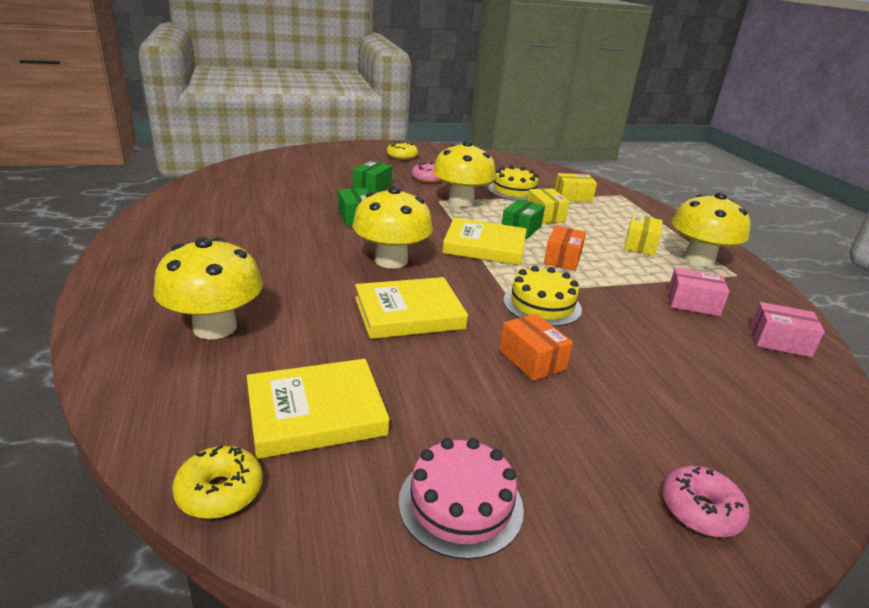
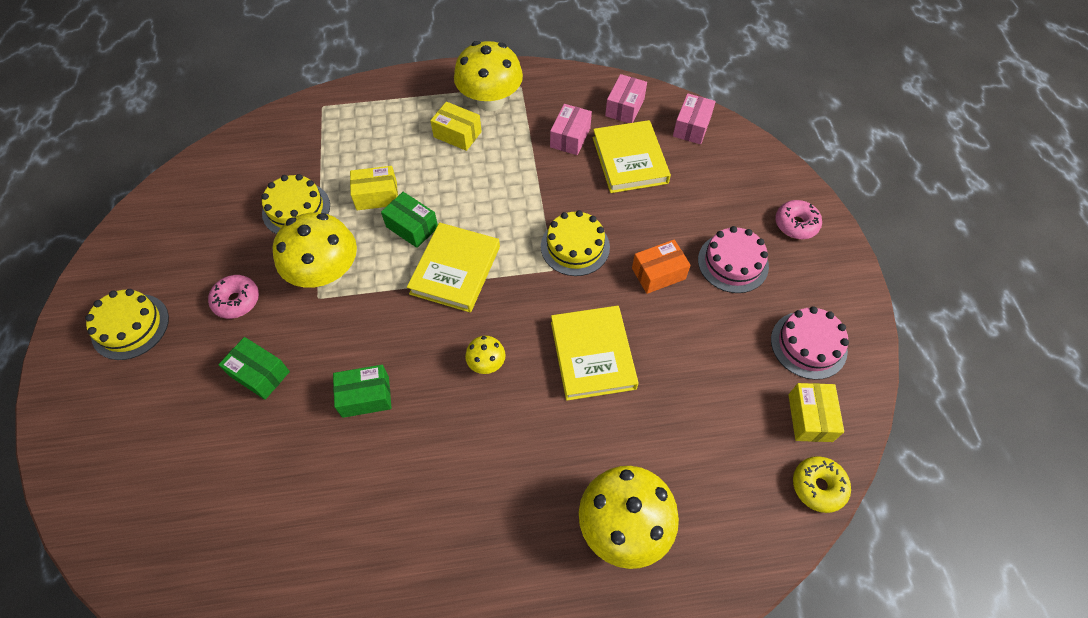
camera: 80 degrees left, 30 degrees up
yellow book [247,359,390,459] -> yellow book moved to [593,120,671,193]
yellow mushroom [352,186,433,269] -> yellow mushroom [465,336,505,374], size x0.47
yellow donut [387,141,418,160] -> yellow cake [85,289,169,360]
orange box [544,226,586,271] -> none
yellow box [555,173,597,202] -> yellow box moved to [789,383,844,442]
none -> pink box [673,93,716,144]
none -> pink cake [698,226,769,293]

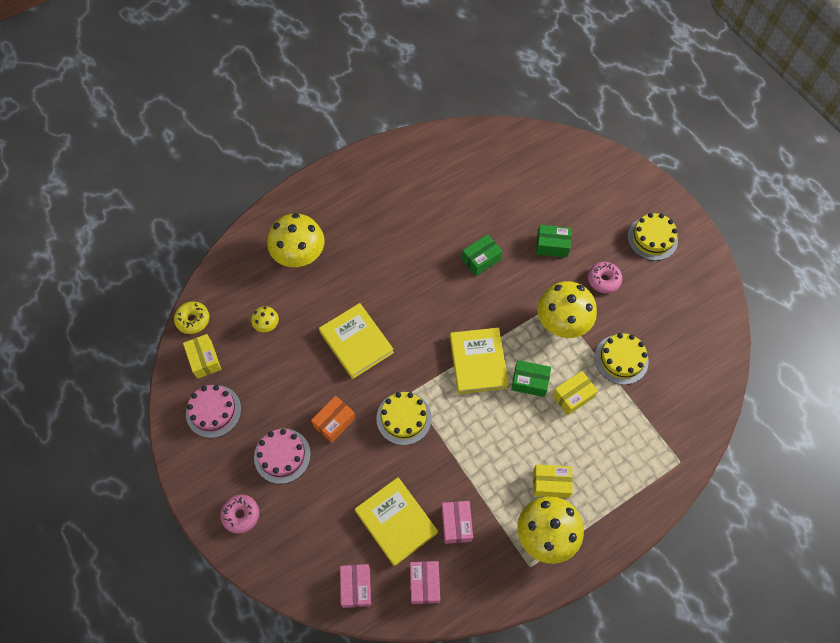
camera: 155 degrees right, 5 degrees up
yellow mushroom [465,336,505,374] -> yellow mushroom moved to [251,306,279,332]

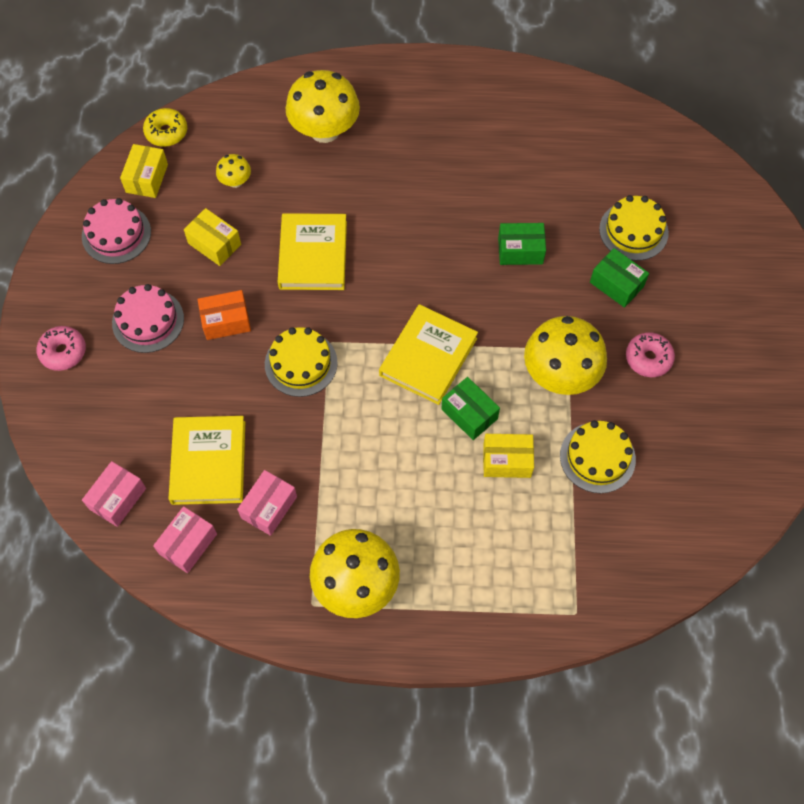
camera: 35 degrees right, 0 degrees up
yellow box [533,465,573,498] -> yellow box moved to [184,208,241,266]
yellow cake [627,213,678,261] -> yellow cake moved to [599,195,669,261]

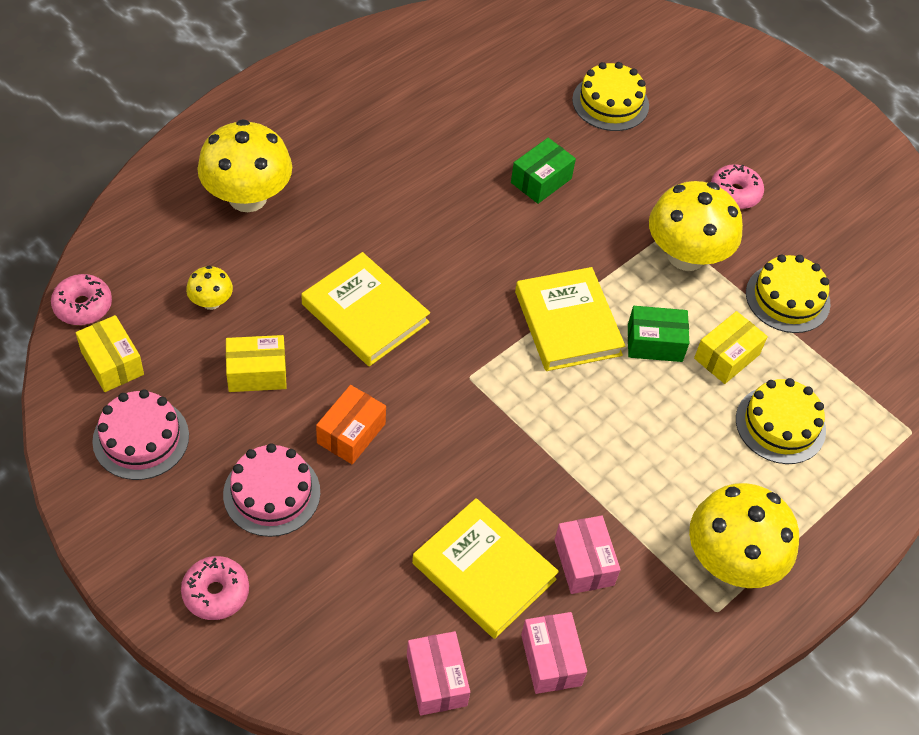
camera: 50 degrees left, 10 degrees down
yellow donut [143,108,187,147] -> pink donut [51,274,112,325]
yellow cake [265,327,338,397] -> yellow cake moved to [736,378,826,464]
green box [590,248,649,308] -> none

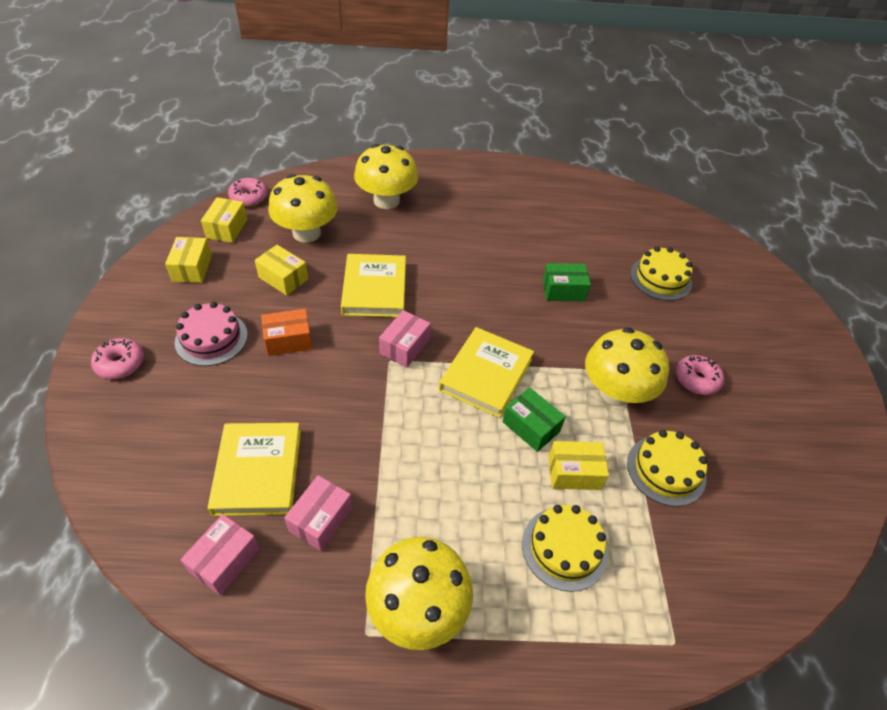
camera: 45 degrees right, 5 degrees down
pink cake [92,389,189,480] -> yellow box [165,237,212,283]
yellow mushroom [186,266,233,310] -> yellow mushroom [268,174,338,243], size x2.13
pink box [407,631,470,716] -> pink box moved to [379,310,431,368]

